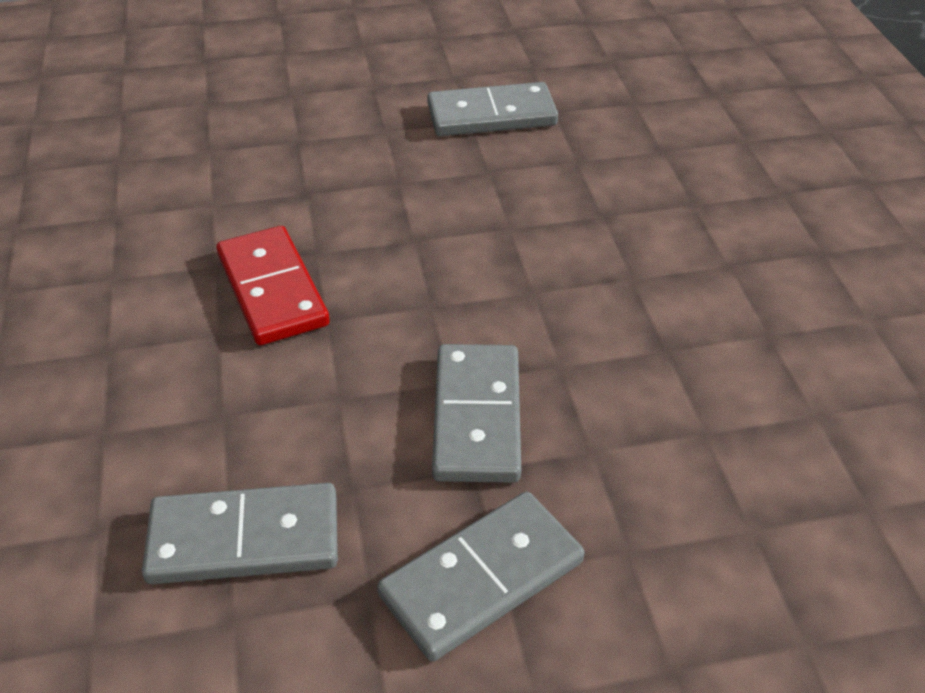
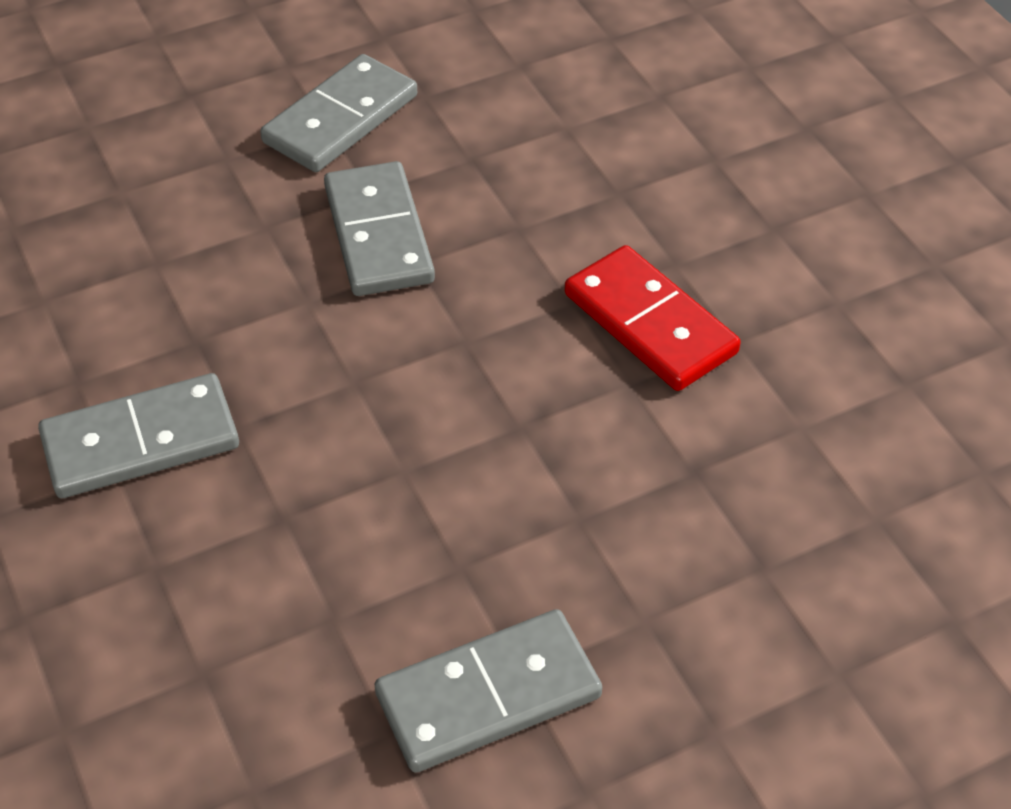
camera: 165 degrees right, 5 degrees up
grey domino [142,483,338,584] -> grey domino moved to [38,373,239,498]

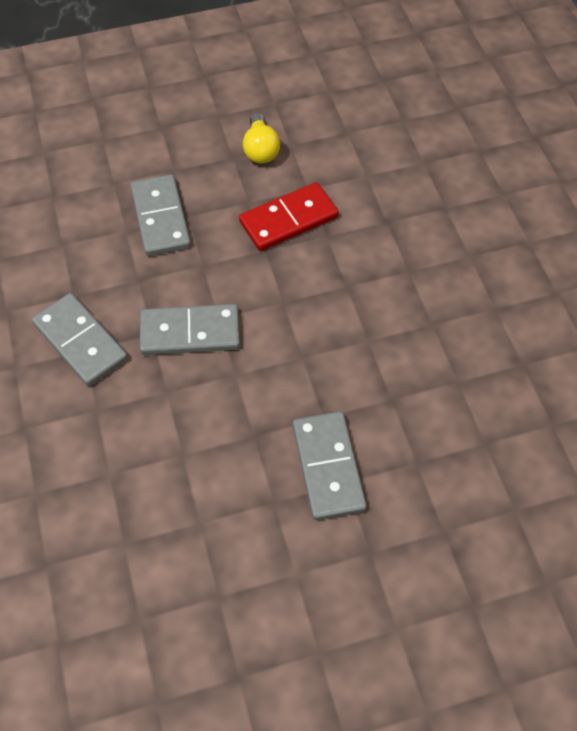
camera: 80 degrees left, 10 degrees up
grey domino [375,609,602,773] -> grey domino moved to [131,175,191,256]
none -> yellow light bulb [243,113,280,163]

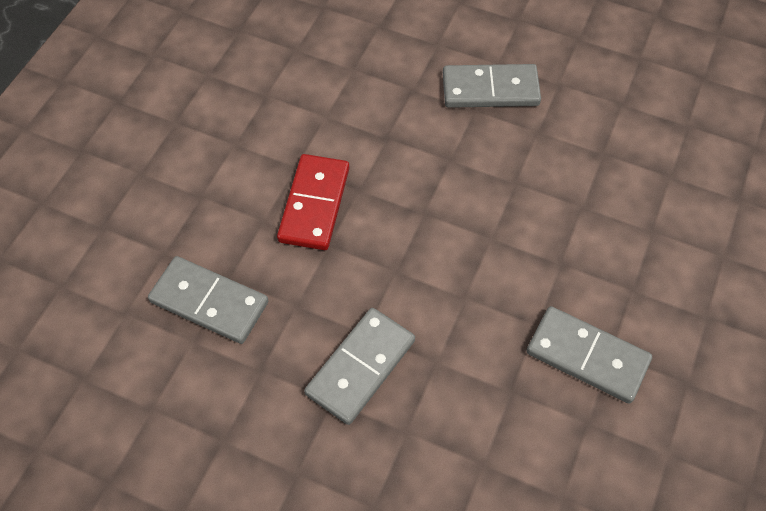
camera: 50 degrees left, 0 degrees up
grey domino [32,293,128,386] -> grey domino moved to [443,64,541,108]
yellow light bulb [243,113,280,163] -> none

